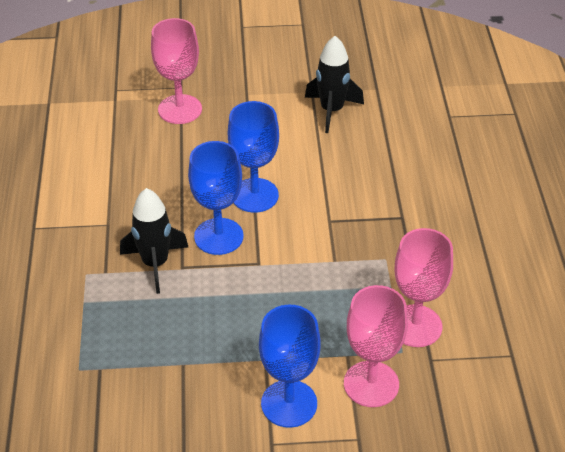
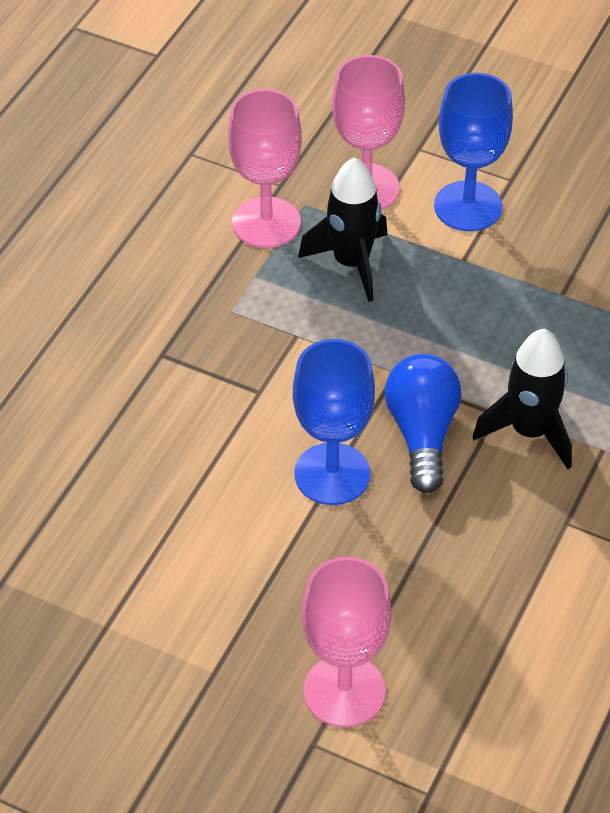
camera: 150 degrees left, 5 degrees up
blue goblet [188,141,244,255] -> blue light bulb [385,354,462,493]
black rocket [305,36,364,133] -> black rocket moved to [298,157,388,302]

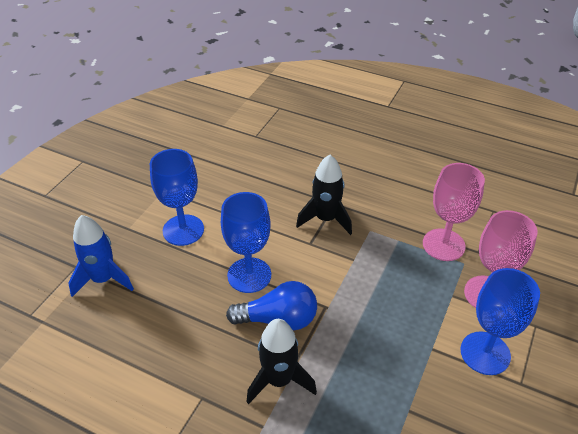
camera: 90 degrees right, 5 degrees down
black rocket [298,157,388,302] -> black rocket moved to [296,155,352,235]
pink goblet [302,557,392,727] -> blue rocket [68,215,134,297]
none -> blue goblet [150,149,204,246]

